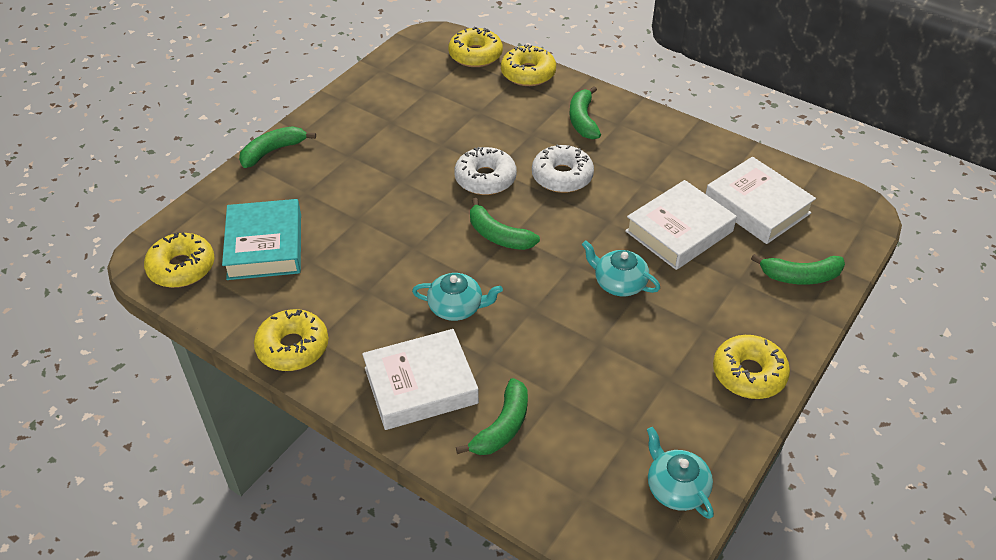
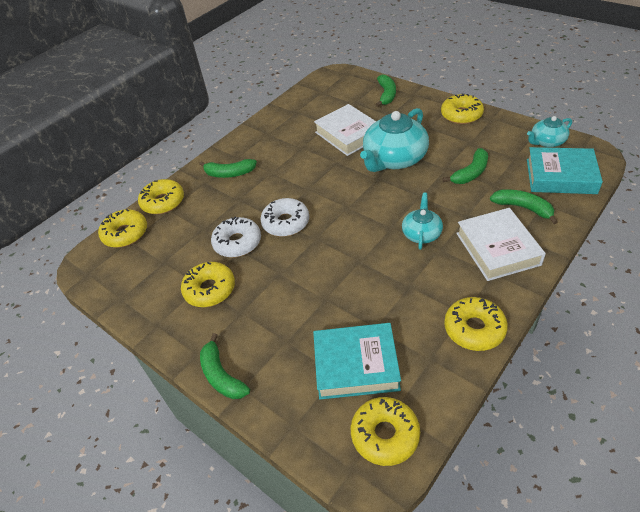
camera: 80 degrees left, 0 degrees up
green banana [470,198,540,250] -> green banana moved to [442,148,488,184]
white donut [532,144,594,193] -> white donut moved to [211,217,261,258]
turquoise teapot [582,240,660,296] -> turquoise teapot [360,108,429,172], size x1.86
white book [706,157,816,244] -> none
none -> yellow donut [181,262,235,307]
none -> turquoise book [527,147,603,194]

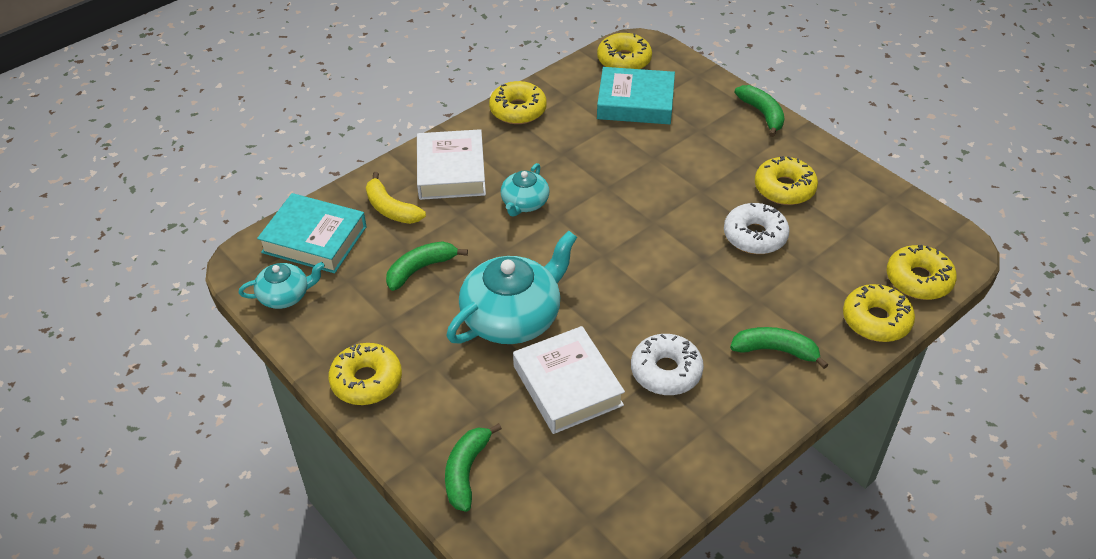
camera: 175 degrees left, 0 degrees up
white donut [261,198,309,237] -> white donut moved to [631,334,704,395]
green banana [490,189,558,224] -> yellow banana [366,172,426,224]

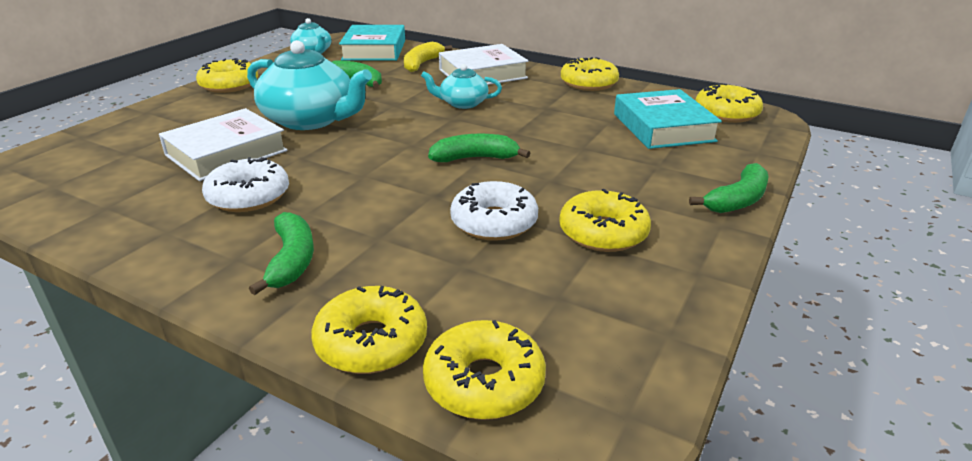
camera: 70 degrees right, 15 degrees down
green banana [445,423,502,512] -> green banana moved to [428,134,530,162]

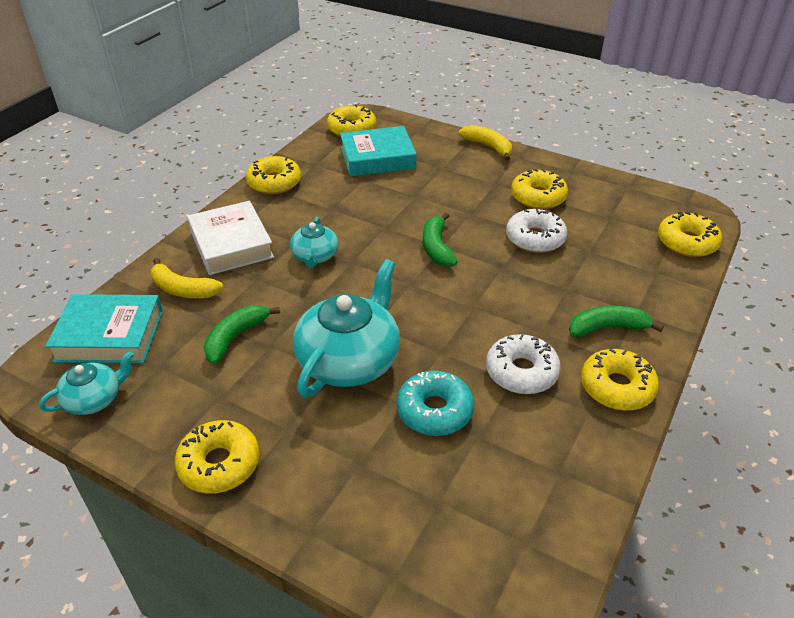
camera: 90 degrees left, 10 degrees up
white book [159,108,287,181] -> turquoise donut [396,371,474,436]
yellow donut [311,286,427,374] -> yellow donut moved to [581,349,659,411]
green banana [689,163,769,213] -> yellow banana [459,125,512,161]

